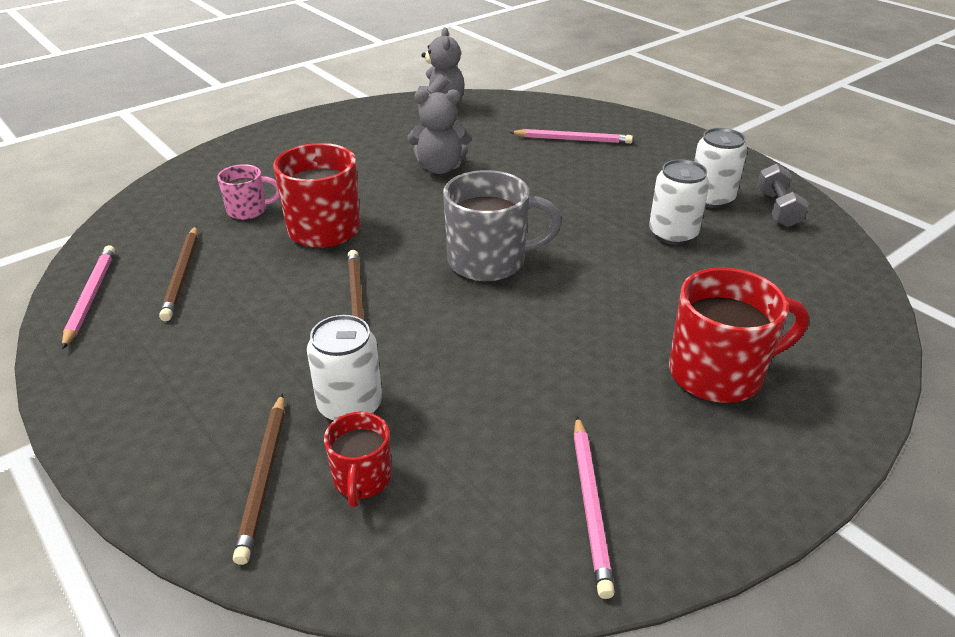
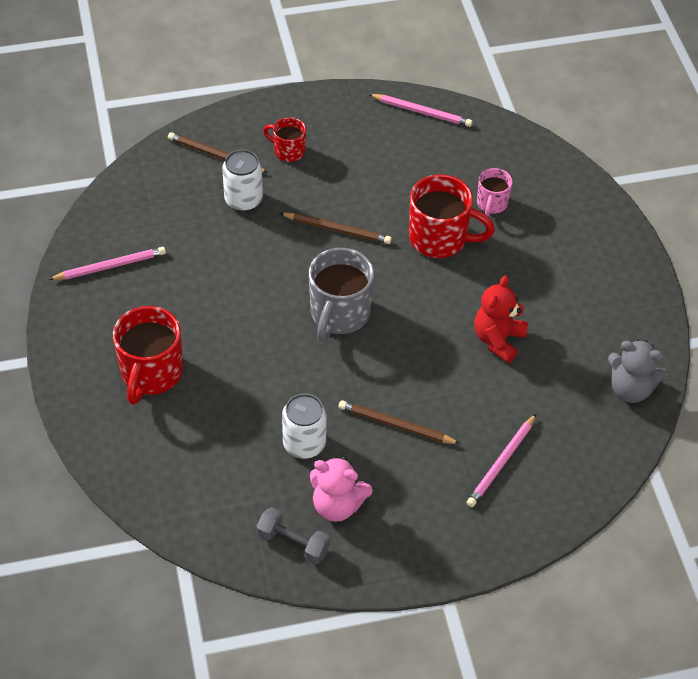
camera: 115 degrees right, 15 degrees up
brown pencil [159,226,198,321] -> brown pencil moved to [339,400,460,444]
red mug [324,412,392,507] -> red mug moved to [263,117,306,162]
grey teddy bear [407,90,472,174] -> red teddy bear [474,275,528,363]
pink pencil [574,416,615,599] -> pink pencil turned 135 degrees clockwise [48,247,166,280]
white can [694,128,747,208] -> pink teddy bear [310,456,373,522]

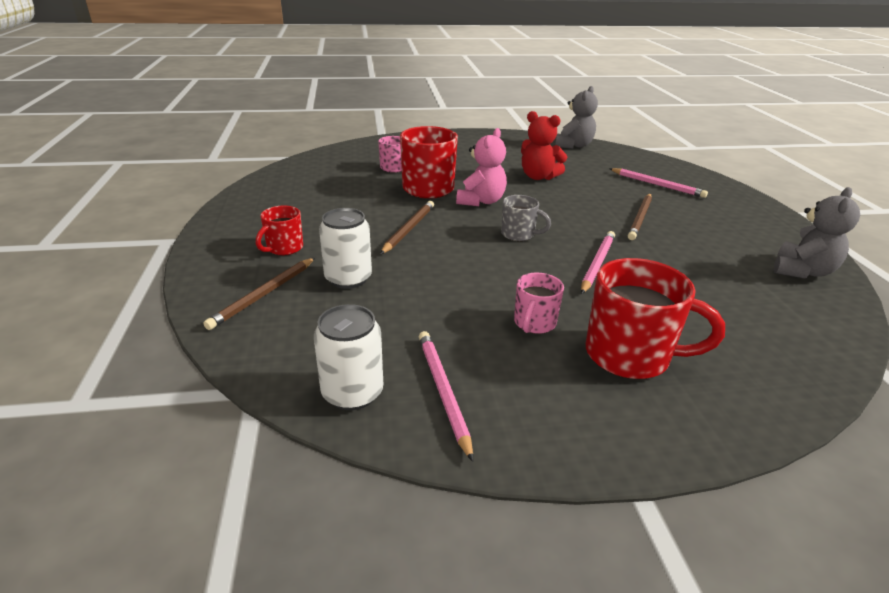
camera: 85 degrees left, 20 degrees down
grey dumbbell [256,507,330,564] -> grey teddy bear [774,187,860,279]
white can [282,393,327,459] -> white can moved to [314,304,383,410]
grey mug [309,248,374,341] -> grey mug [501,195,551,241], size x0.56
pink teddy bear [310,456,373,522] -> pink teddy bear moved to [456,128,507,206]
pink pencil [368,94,473,127] -> pink pencil moved to [581,231,615,294]
none -> pink mug [514,272,564,334]

